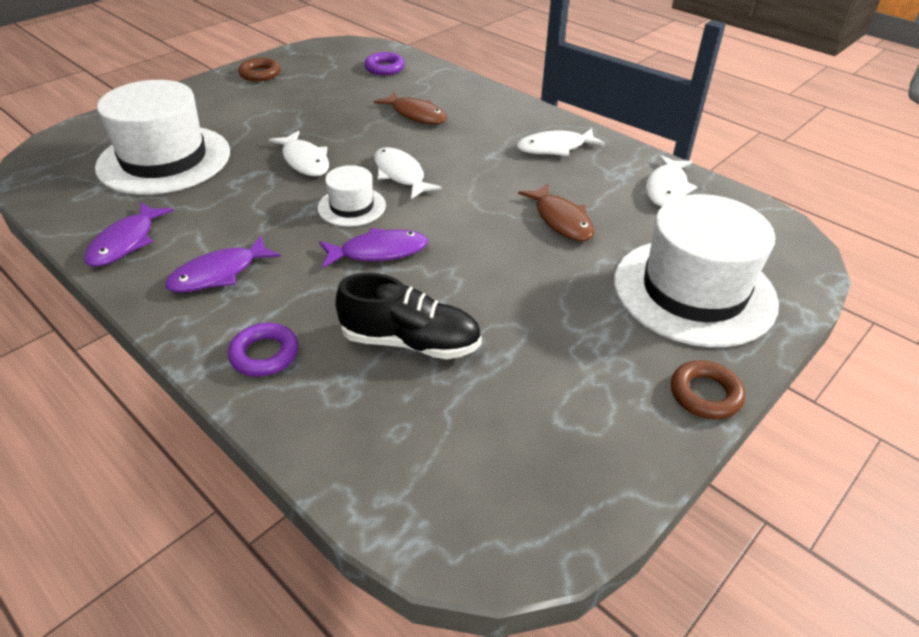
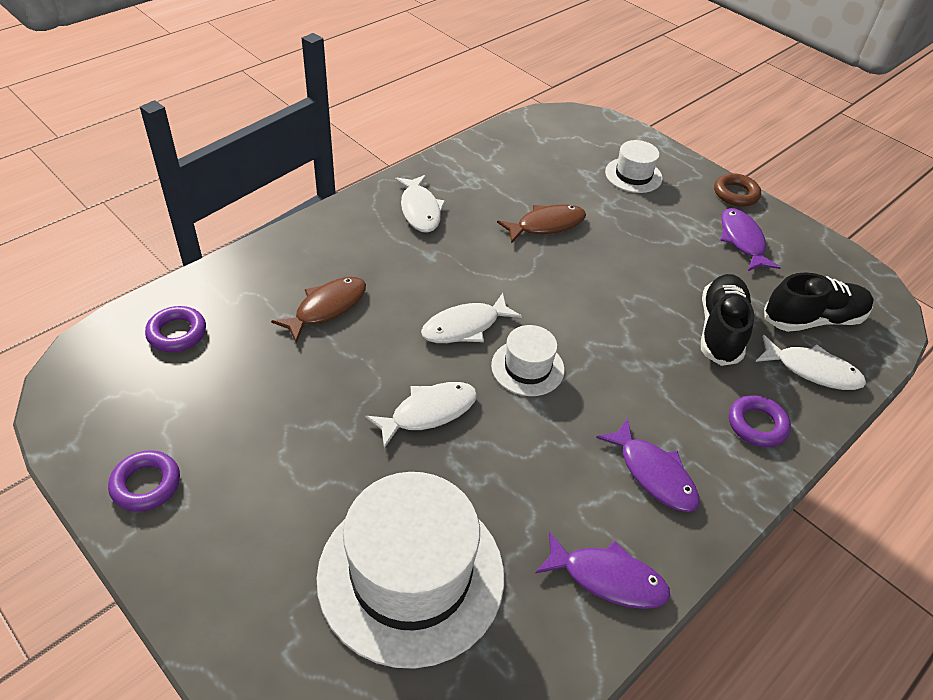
camera: 90 degrees left, 5 degrees up
brown ring [238,58,280,82] -> purple ring [108,450,180,512]
purple fish [319,228,428,268] -> purple fish moved to [720,208,781,271]
white hat [614,194,779,347] -> white hat [605,140,663,193], size x0.49
white fish [646,155,697,207] -> white fish moved to [756,335,866,390]
none -> black shoe [764,272,874,332]

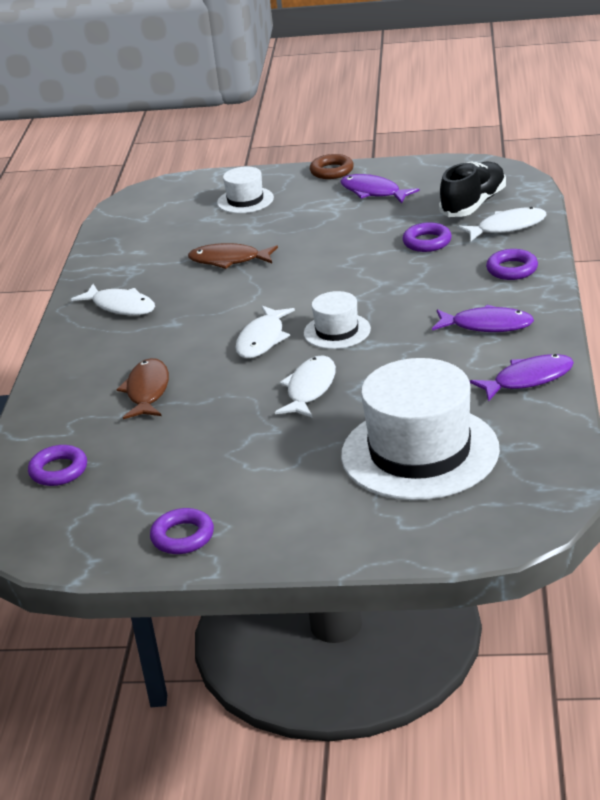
camera: 35 degrees left, 15 degrees down
brown fish [497,204,586,243] -> brown fish turned 105 degrees counterclockwise [188,243,278,269]
black shoe [701,274,754,366] -> purple ring [402,223,452,252]

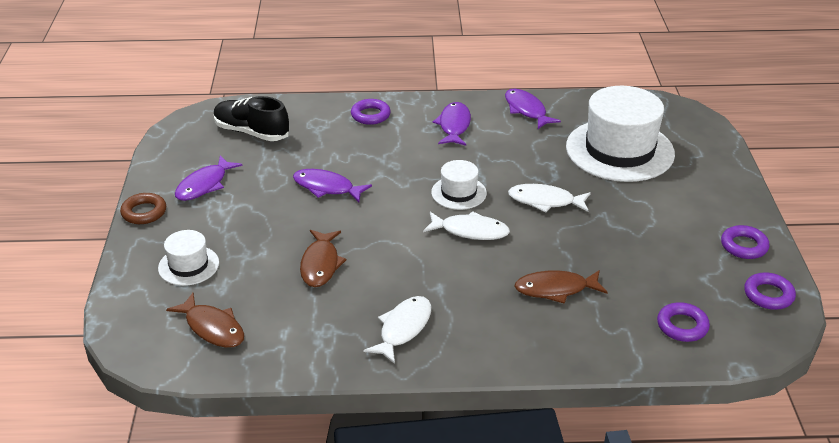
camera: 100 degrees left, 5 degrees up
purple ring [402,223,452,252] -> purple ring moved to [744,272,796,310]
white fish [457,207,547,241] -> none
none -> brown fish [166,293,244,348]
none -> purple fish [293,169,372,202]

